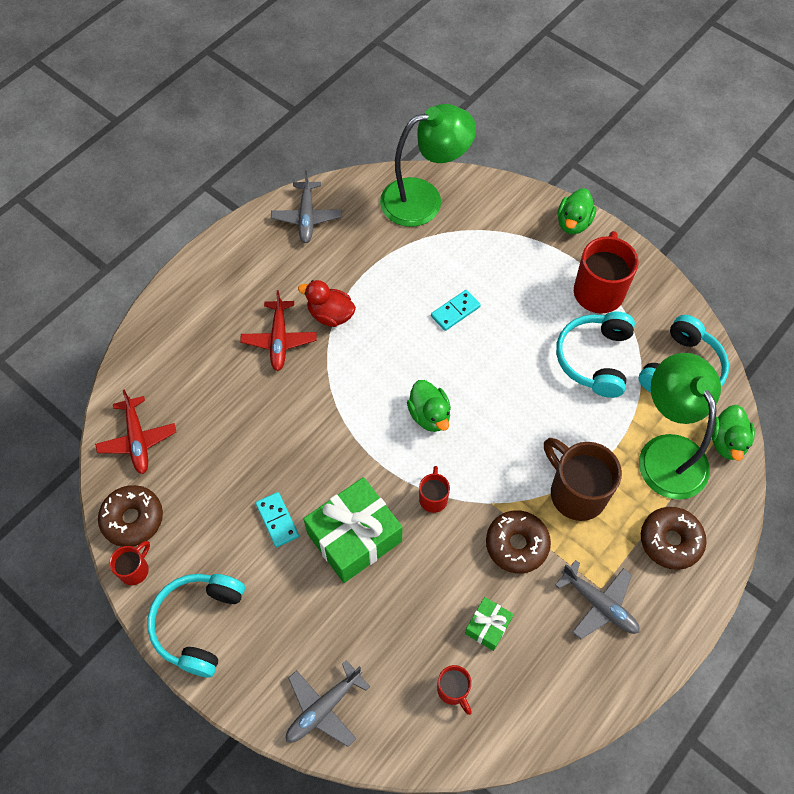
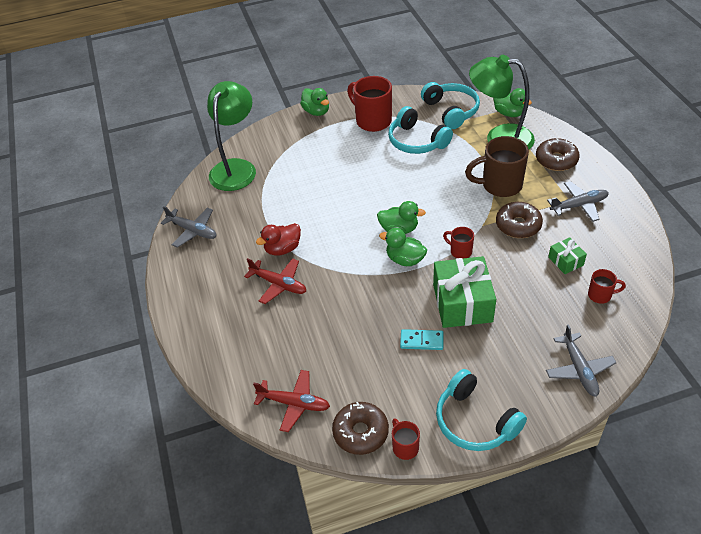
camera: 55 degrees left, 15 degrees down
turquoise domino [431,290,481,331] -> none
none -> green duck [379,228,427,266]

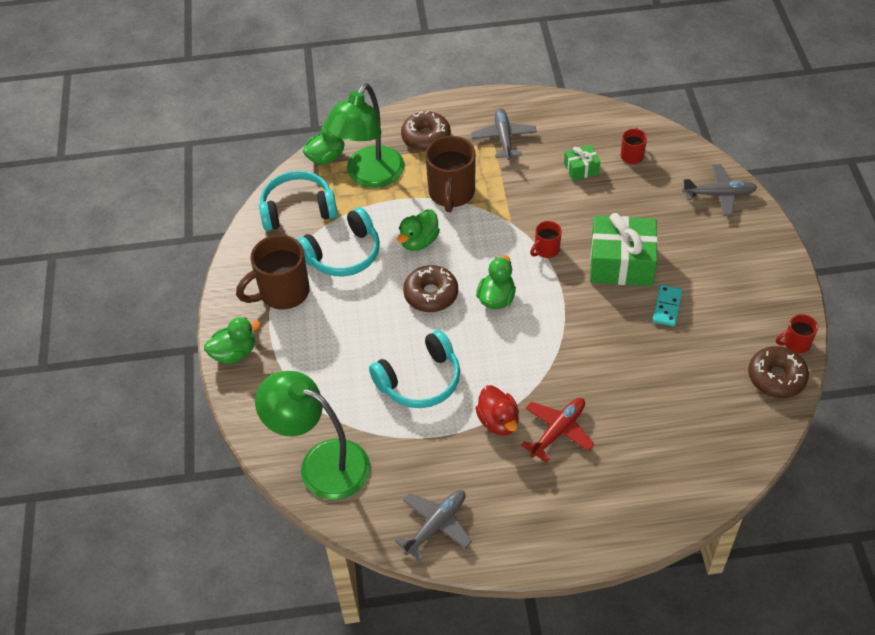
camera: 80 degrees left, 5 degrees up
red plane [253,370,330,432] -> none
red mug [347,76,392,132] -> brown mug [236,235,310,309]
green duck [379,228,427,266] -> green duck moved to [397,209,440,251]
turquoise headphones [436,369,527,451] -> turquoise headphones moved to [369,330,460,408]
brown donut [496,202,543,238] -> brown donut moved to [403,265,458,312]

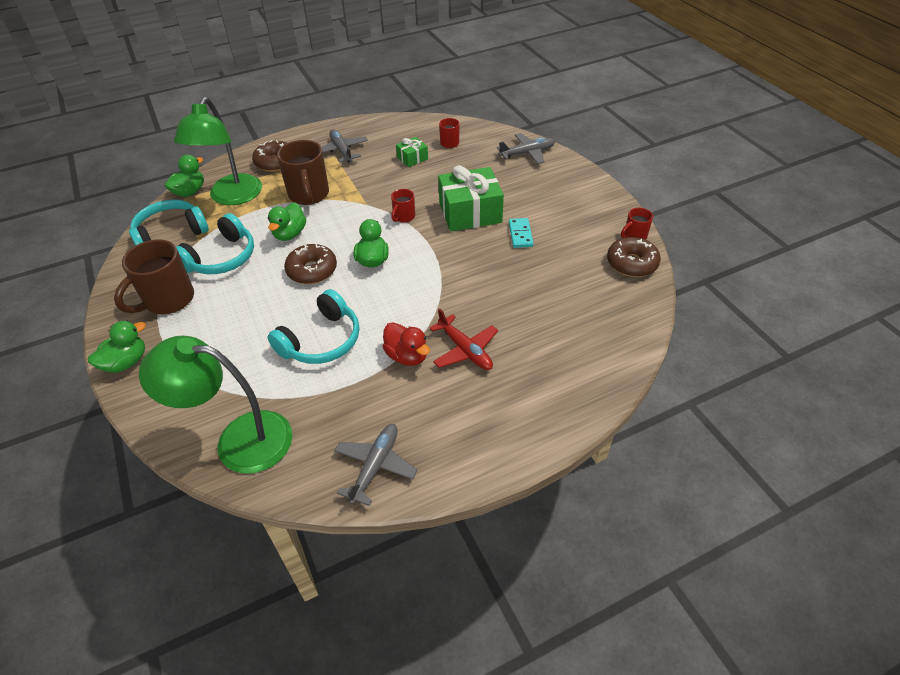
camera: 20 degrees left, 5 degrees down
red plane [521,398,594,463] -> red plane turned 120 degrees clockwise [429,308,498,370]

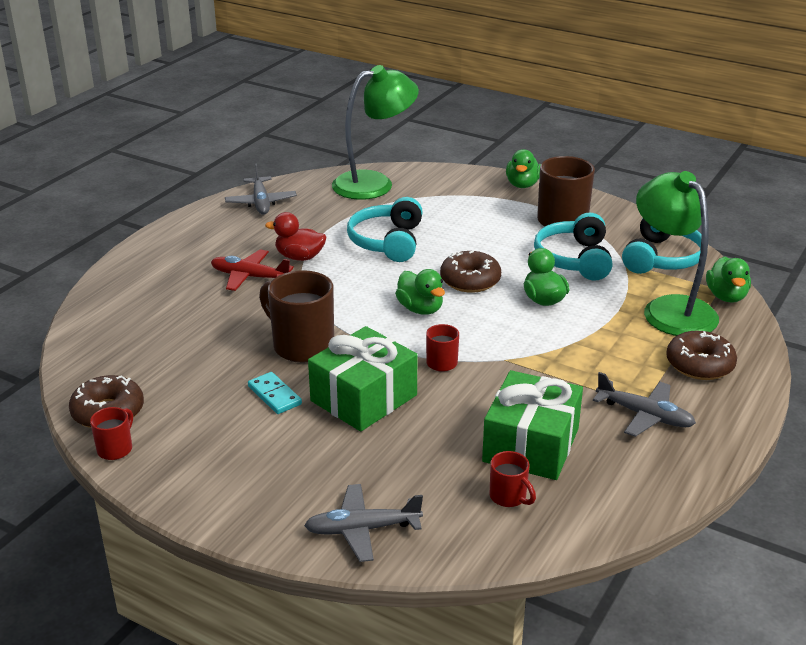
camera: 145 degrees right, 15 degrees down
brown mug [277,140,329,205] -> brown mug moved to [259,270,334,363]
green gift [396,137,428,167] -> green gift [482,370,583,480], size x2.03
grey plane [497,133,555,164] -> grey plane turned 45 degrees clockwise [304,484,423,562]

